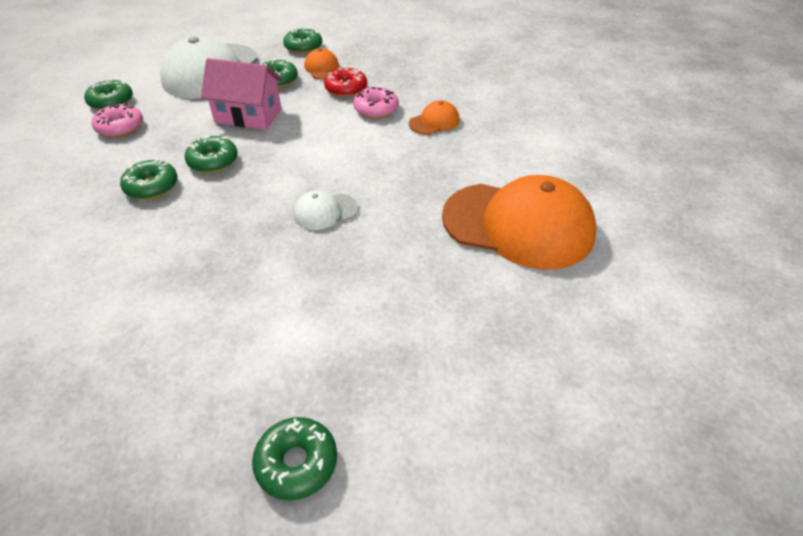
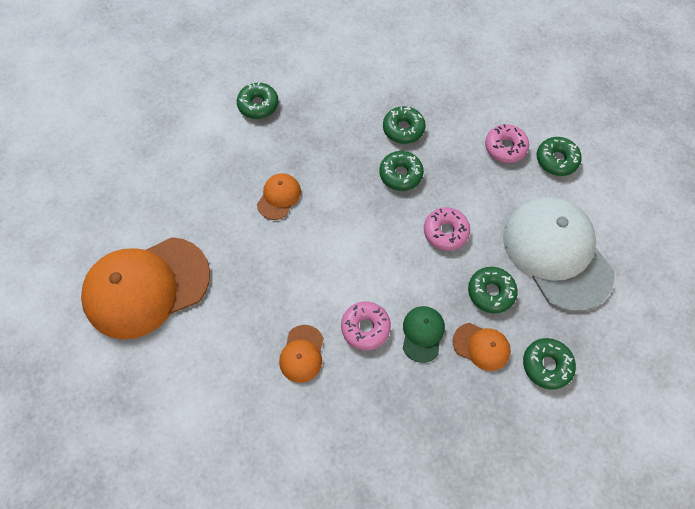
camera: 135 degrees right, 20 degrees up
pink house [201,58,282,130] -> pink donut [424,207,470,251]
green donut [252,417,337,500] -> green donut moved to [237,82,279,119]
white cap [293,191,358,230] -> orange cap [257,173,301,220]
red donut [324,68,367,97] -> green cap [403,306,445,363]

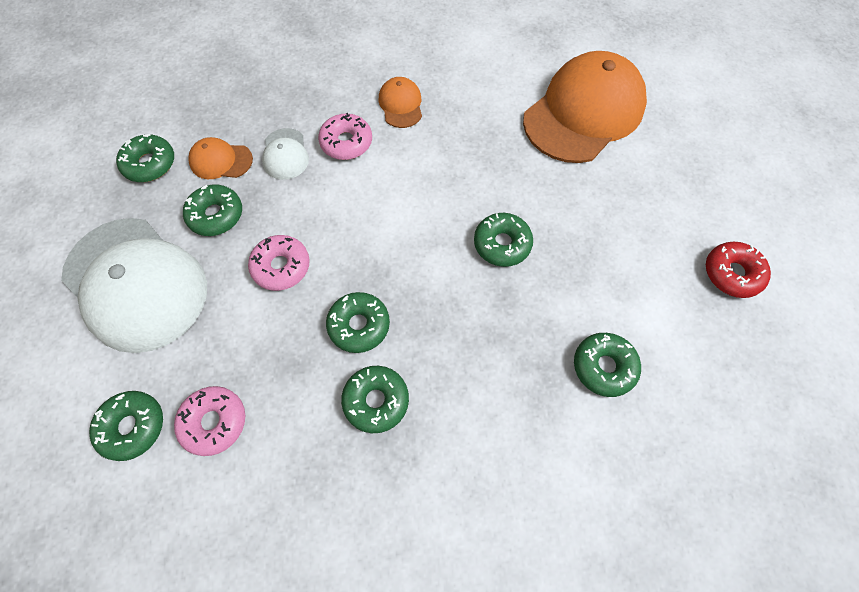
camera: 160 degrees right, 0 degrees up
orange cap [257,173,301,220] -> green donut [474,213,533,267]
green cap [403,306,445,363] -> white cap [262,128,309,180]
none -> red donut [706,242,771,298]

